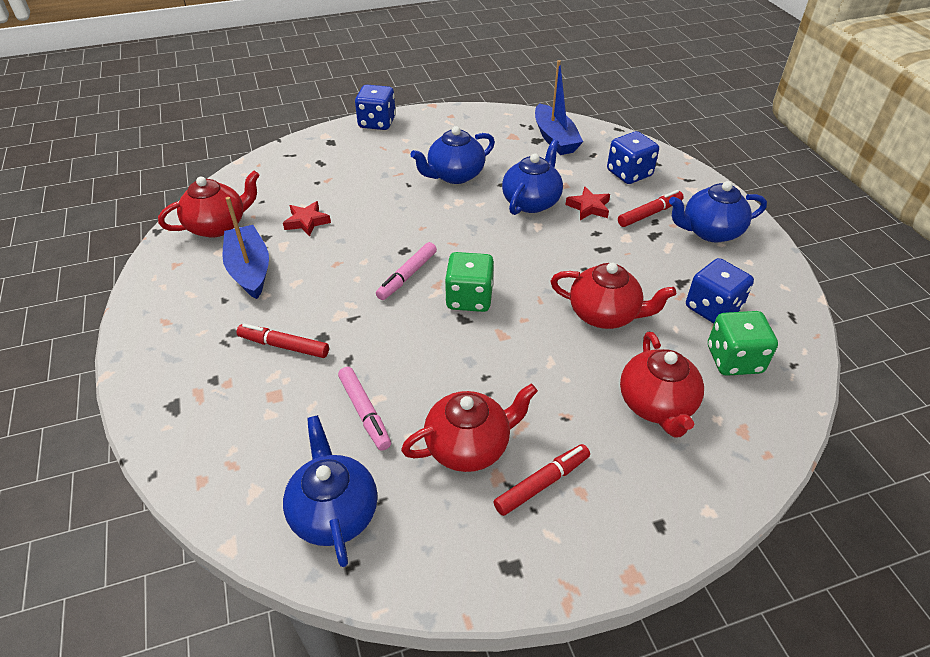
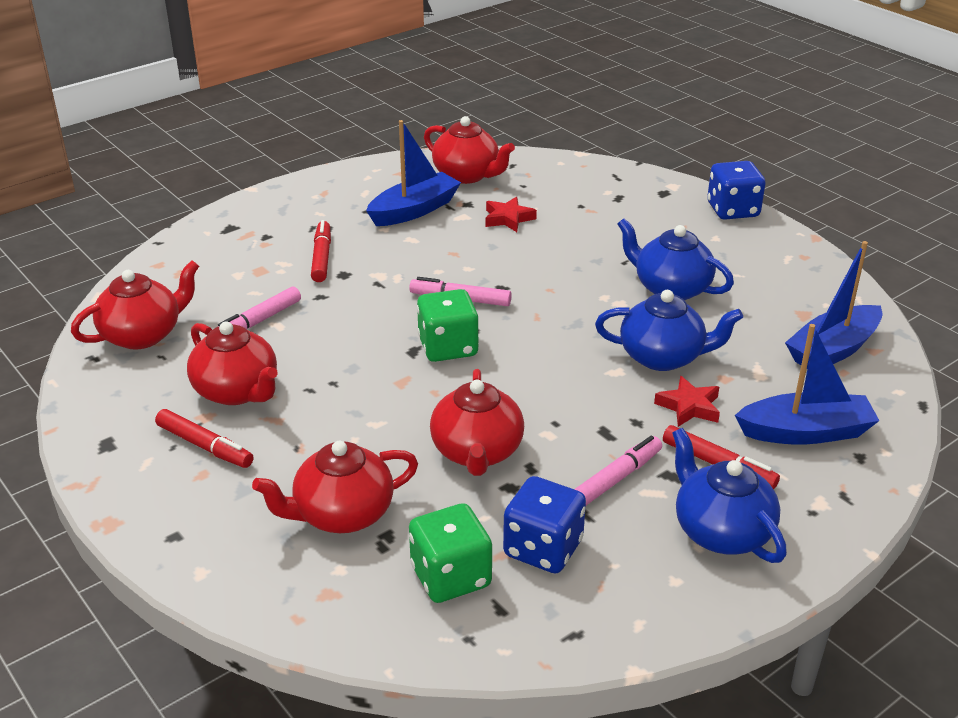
camera: 70 degrees right, 10 degrees down
blue teapot [283,415,378,567] -> red teapot [71,260,199,350]
blue dice [607,131,659,184] -> blue boat [735,324,880,445]
none -> pink marker [575,436,662,505]

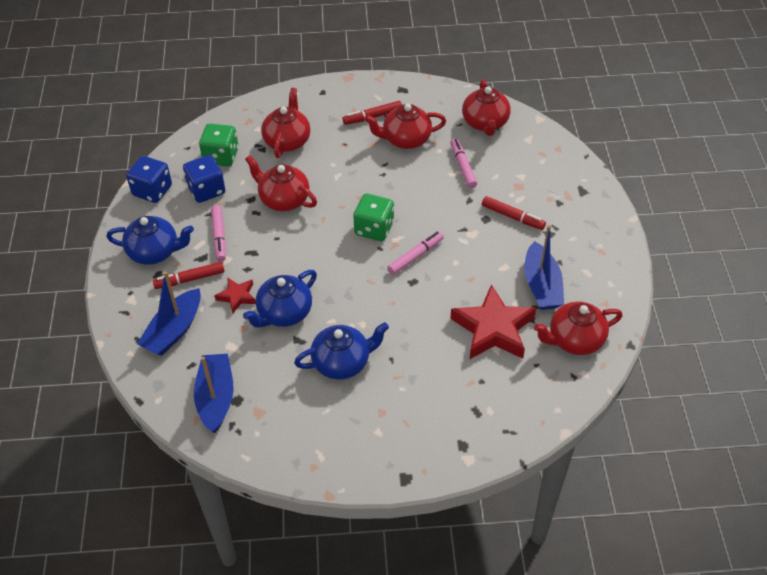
camera: 125 degrees right, 15 degrees up
red star [486,197,537,232] -> red star [450,284,536,360], size x2.00
blue dice [707,161,766,220] -> blue dice moved to [126,156,172,203]

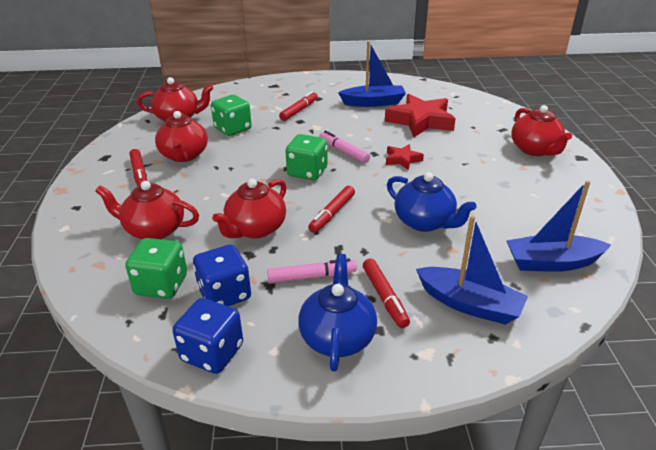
camera: 90 degrees left, 15 degrees down
red star [214,278,256,313] -> red star moved to [386,144,424,170]
blue teapot [294,322,389,379] -> none
pink marker [450,138,477,188] -> green dice [211,95,252,136]
red teapot [534,302,623,355] -> red teapot moved to [511,105,572,156]
none -> red marker [308,186,355,233]

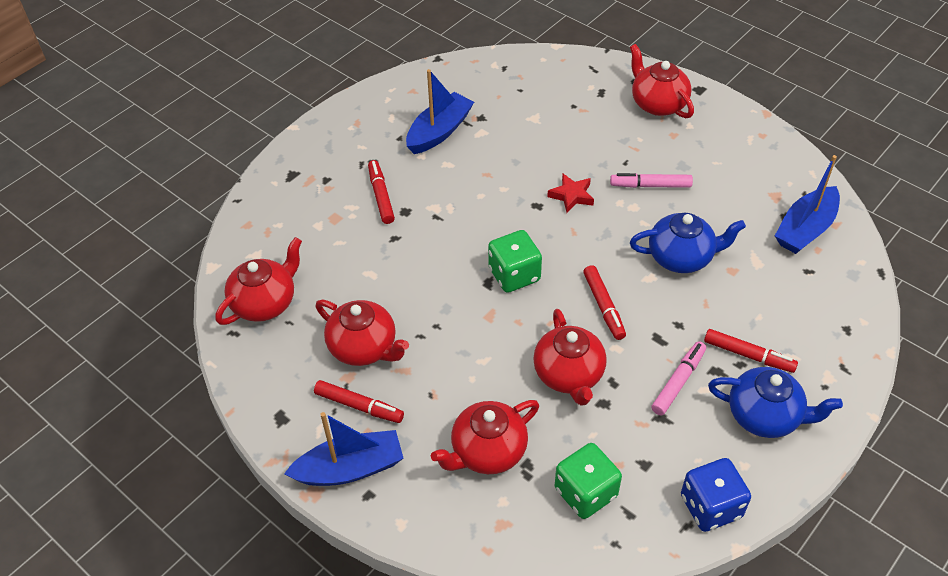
camera: 45 degrees left, 15 degrees up
blue dice [193,244,251,306] -> none
green dice [211,95,252,136] -> none
blue teapot [298,254,377,372] -> blue teapot turned 150 degrees clockwise [708,367,843,438]
pink marker [319,130,370,163] -> pink marker moved to [610,173,693,188]
red star [385,94,456,137] -> none
blue boat [416,215,528,325] -> blue boat moved to [284,412,404,486]
red teapot [511,105,572,156] -> red teapot turned 150 degrees counterclockwise [630,44,694,118]

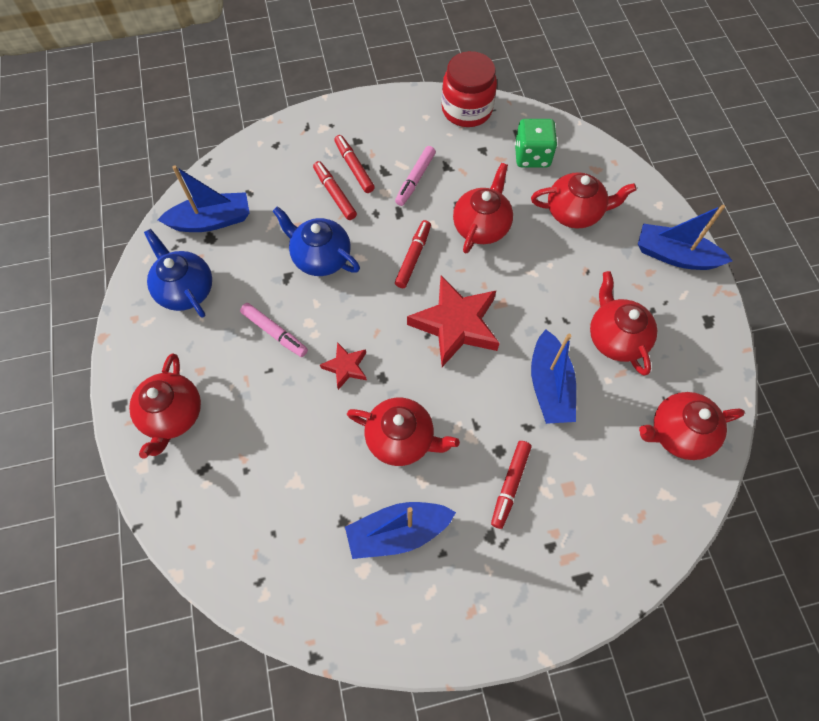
camera: 145 degrees left, 15 degrees up
red marker [314,380,404,423] -> red marker moved to [313,161,357,220]
green dice [488,230,542,293] -> red star [407,276,500,367]
pink marker [651,341,706,415] -> pink marker turned 45 degrees counterclockwise [395,146,436,206]
blue dice [681,458,751,532] -> red jar [442,51,497,127]
blue teapot [708,367,843,438] -> blue teapot moved to [144,229,212,318]
none -> red teapot [347,398,460,466]
none -> blue boat [531,329,576,424]

